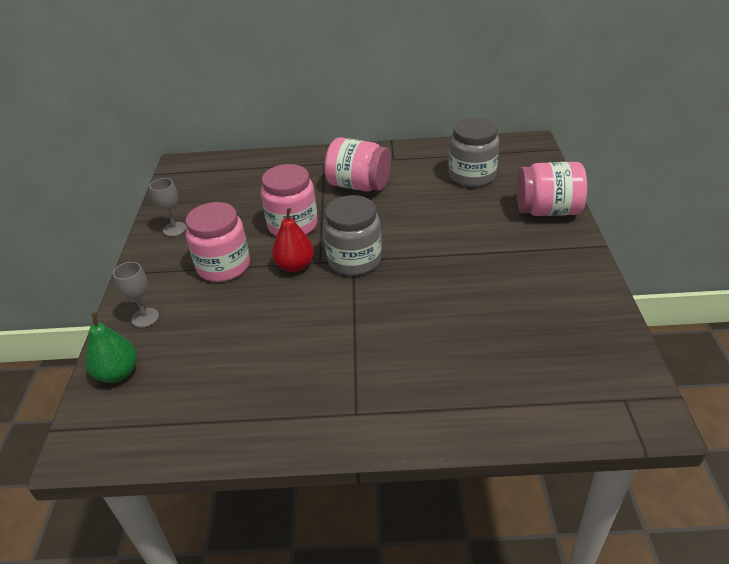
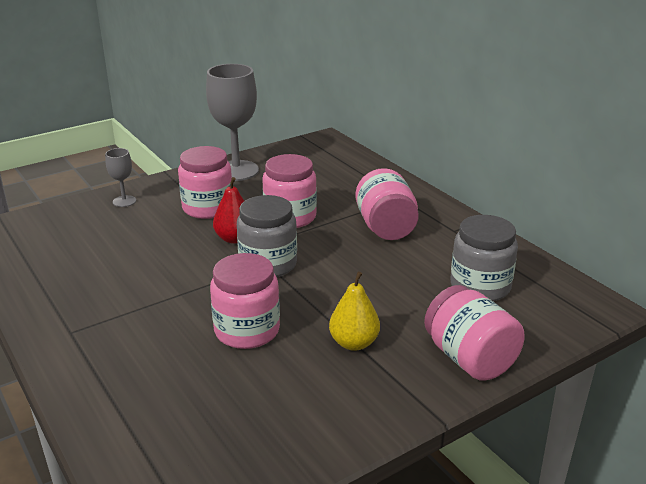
camera: 55 degrees right, 10 degrees down
green pear [85,312,137,383] -> none
grey goblet [149,178,187,237] -> grey goblet [206,64,259,181], size x2.09
none -> pink jar [210,253,280,349]
none -> yellow pear [329,272,380,351]

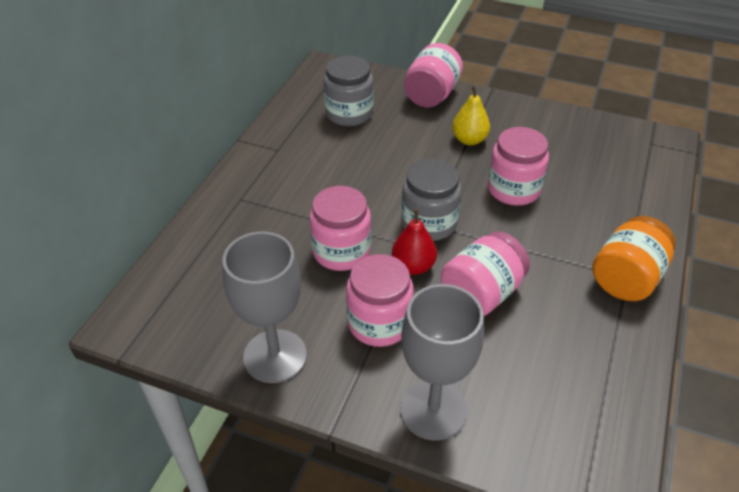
camera: 125 degrees left, 15 degrees up
grey goblet [105,148,136,207] -> grey goblet [400,284,484,440], size x2.09
pink jar [355,168,419,240] -> pink jar moved to [441,231,530,316]
none -> orange jar [592,216,676,301]

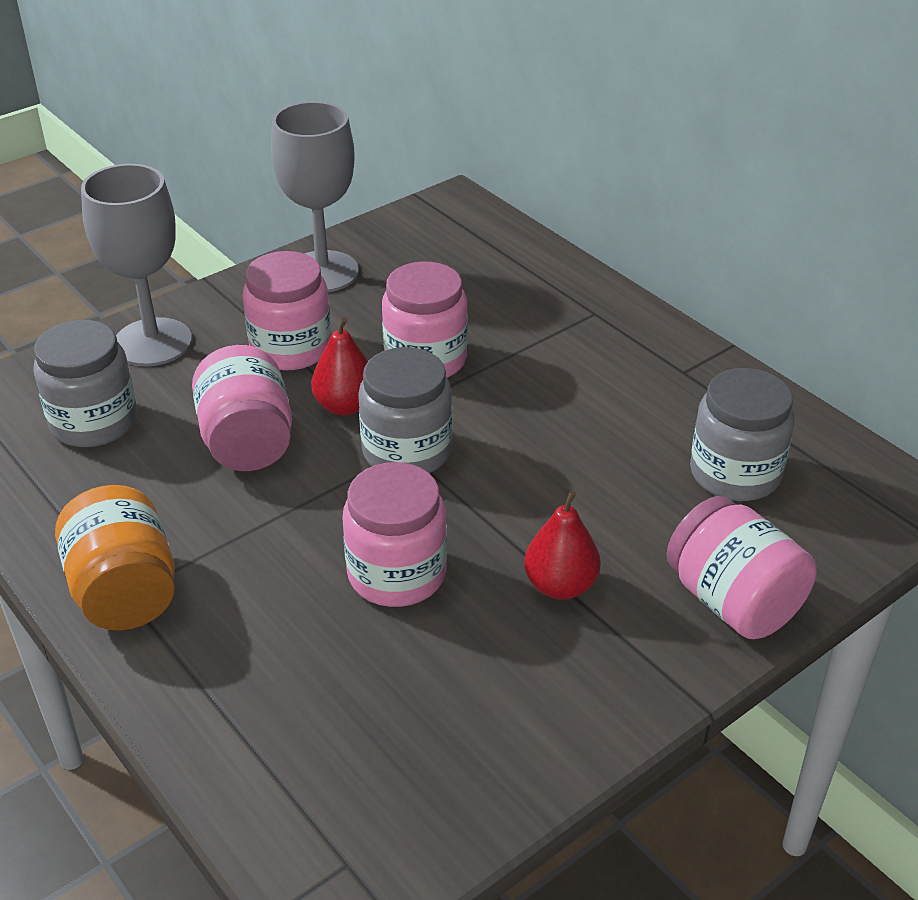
camera: 120 degrees right, 5 degrees down
yellow pear [452,86,490,145] -> red pear [524,491,601,600]
none -> grey jar [33,320,137,447]

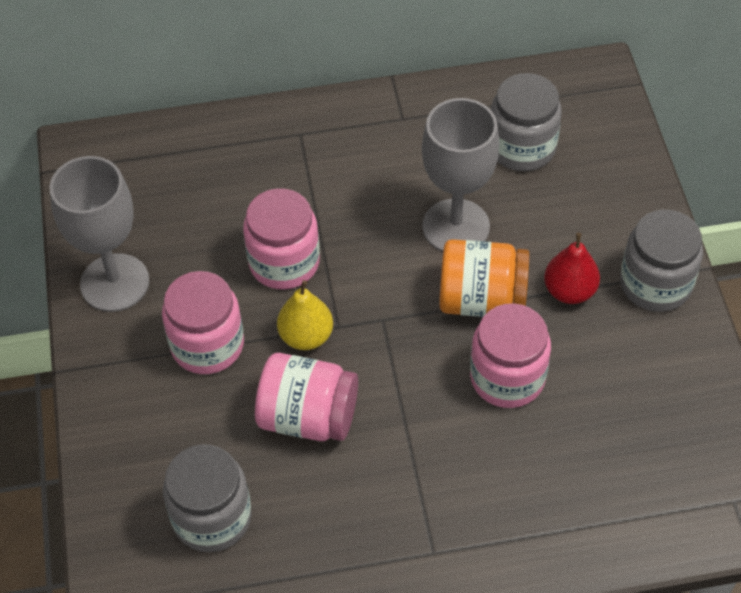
camera: 60 degrees left, 15 degrees up
orange jar [55,485,175,631] -> orange jar moved to [439,239,529,317]
grey goblet [81,164,192,366] -> grey goblet moved to [422,98,499,252]
red pear [311,317,368,415] -> yellow pear [277,280,333,350]
grey jar [358,347,452,473] -> grey jar moved to [620,210,703,312]
pink jar [667,496,817,639] -> none

